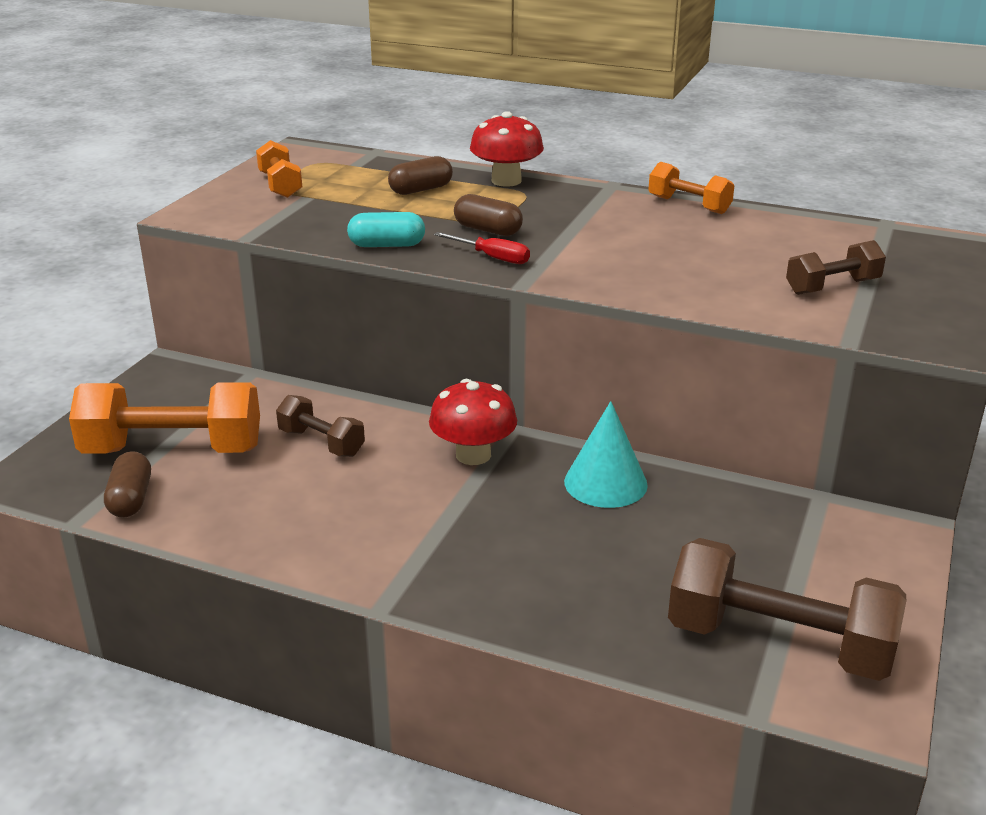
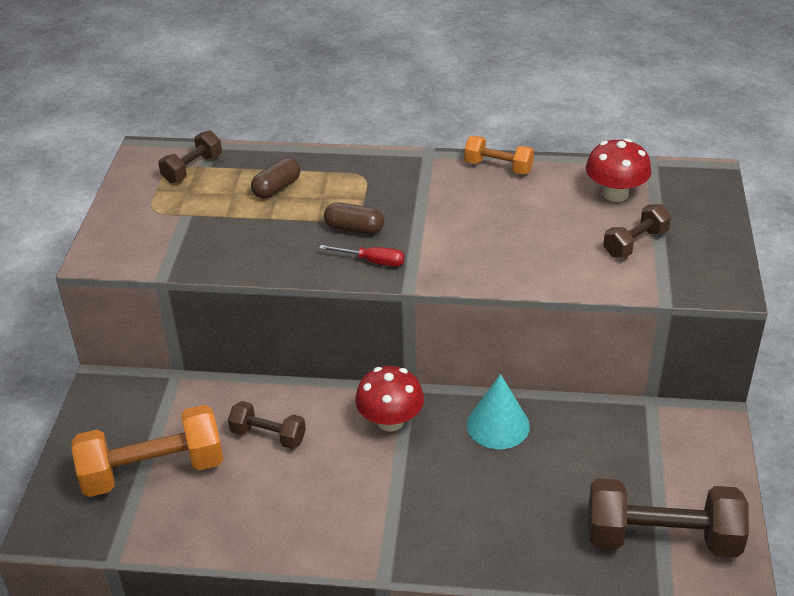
camera: 15 degrees left, 10 degrees up
brown capsule [104,451,151,518] -> none
orange dumbbell [256,140,302,198] -> none
turquoise capsule [347,212,425,247] -> none
red mushroom [470,111,544,187] -> red mushroom moved to [586,138,651,202]
none -> brown dumbbell [158,130,222,183]

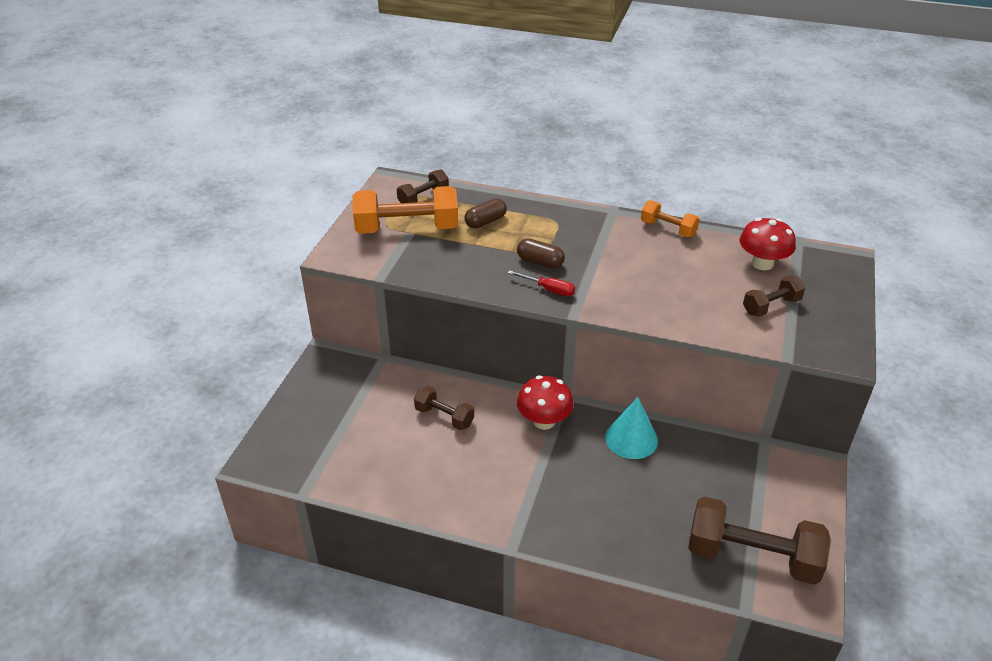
camera: 10 degrees right, 0 degrees up
orange dumbbell [71,405,224,497] -> orange dumbbell moved to [352,186,458,234]

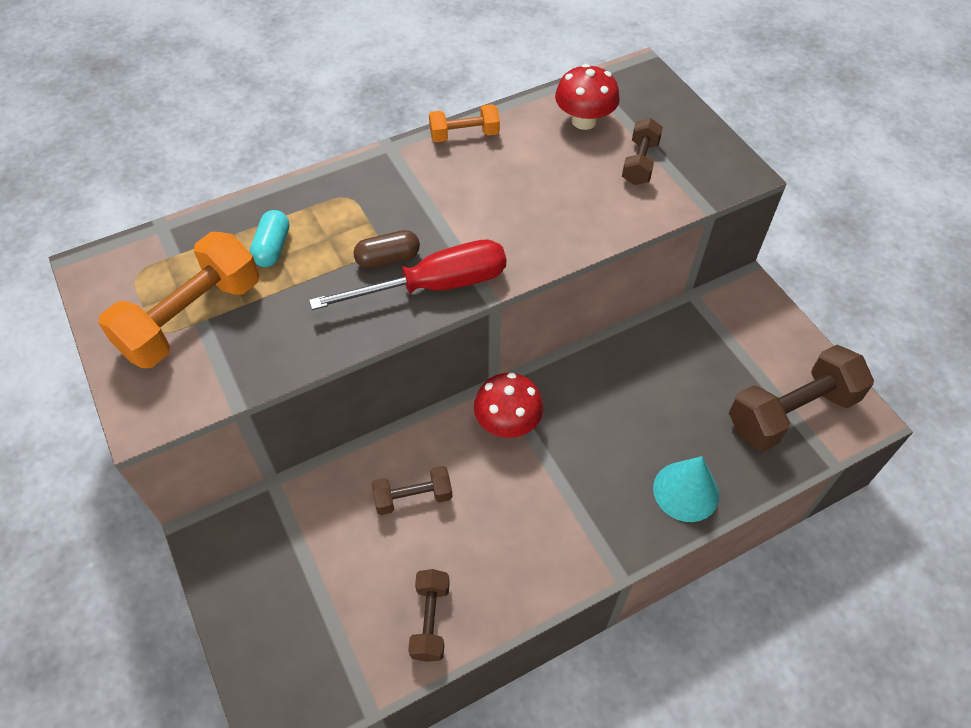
camera: 45 degrees left, 15 degrees up
brown dumbbell [397,169,449,203] -> brown dumbbell moved to [408,569,450,662]
brown capsule [464,198,507,228] -> turquoise capsule [250,210,289,267]
red screwdriver [508,270,575,296] -> red screwdriver [309,240,506,310], size x2.11
turquoise cone [605,397,658,459] -> turquoise cone moved to [653,456,719,522]

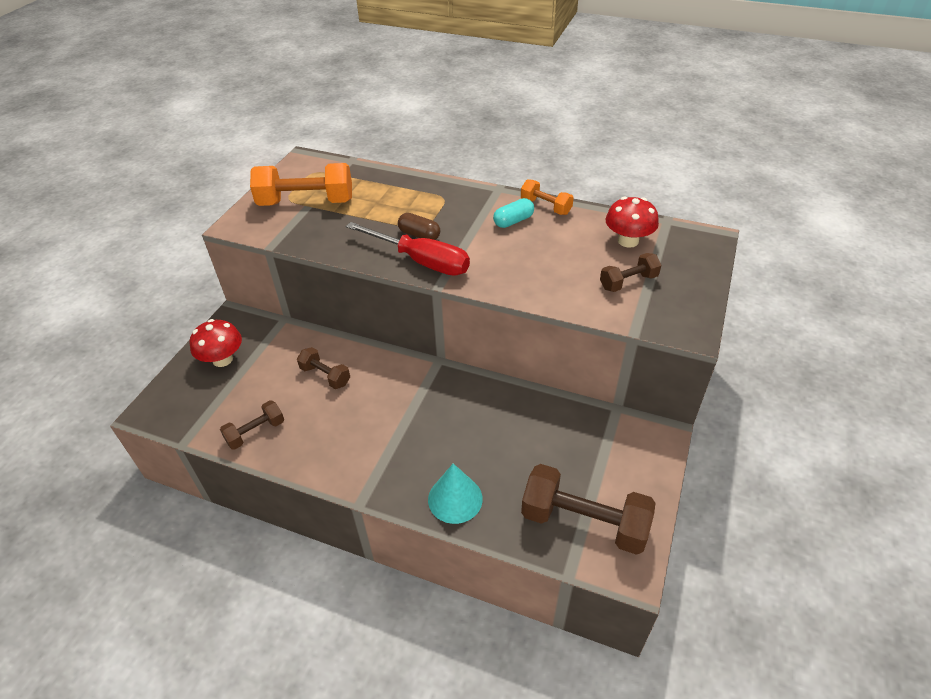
camera: 50 degrees right, 10 degrees down
turquoise capsule [250,210,289,267] -> turquoise capsule moved to [493,198,534,228]
red mushroom [474,373,544,438] -> red mushroom moved to [189,319,242,367]

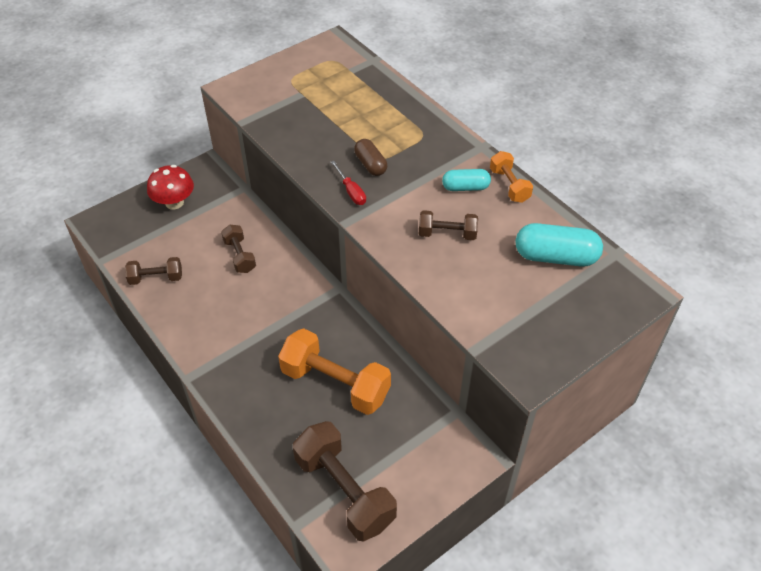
camera: 30 degrees right, 5 degrees up
orange dumbbell [250,163,352,206] -> orange dumbbell moved to [278,328,391,415]
red screwdriver [346,222,470,276] -> red screwdriver [331,161,366,205], size x0.47
turquoise cone [428,463,483,524] -> none
brown dumbbell [600,253,661,292] -> brown dumbbell moved to [419,210,478,240]
red mushroom [606,197,659,248] -> turquoise capsule [516,223,603,267]

